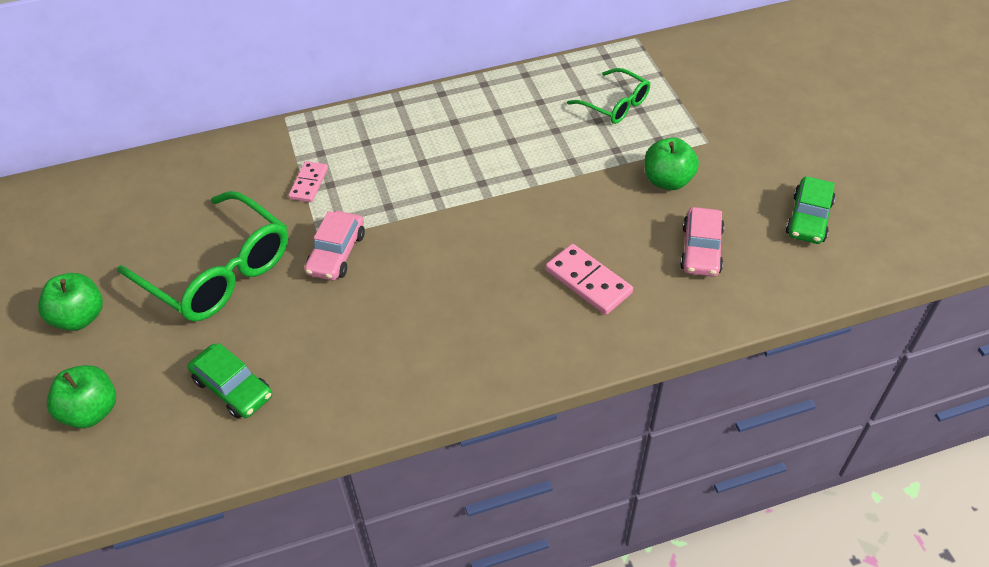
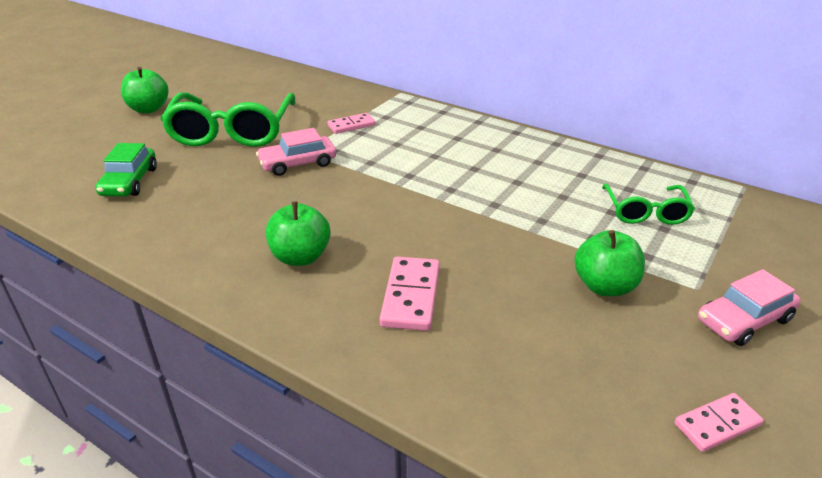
camera: 50 degrees right, 15 degrees down
green apple [47,365,116,428] -> green apple moved to [266,202,331,266]
pink car [680,207,724,277] -> pink car moved to [698,269,801,346]
green car [786,176,835,244] -> pink domino [674,393,764,452]

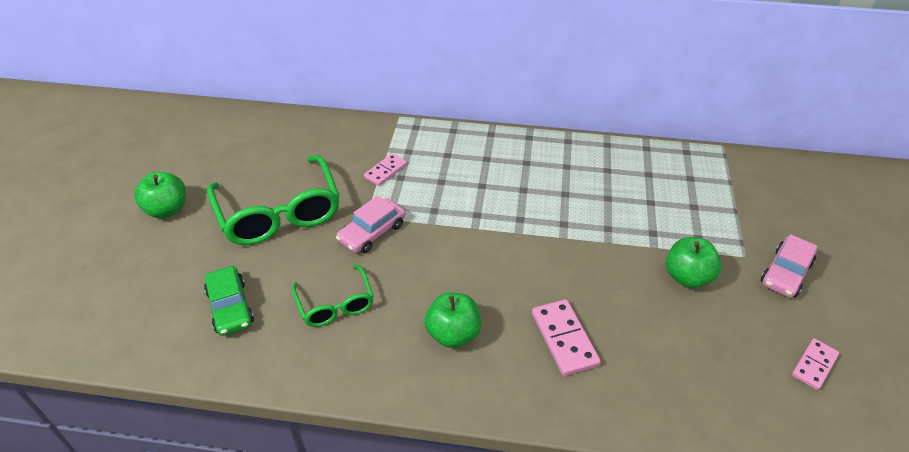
camera: 25 degrees left, 10 degrees up
green glasses [602,183,695,225] -> green glasses moved to [292,264,374,327]

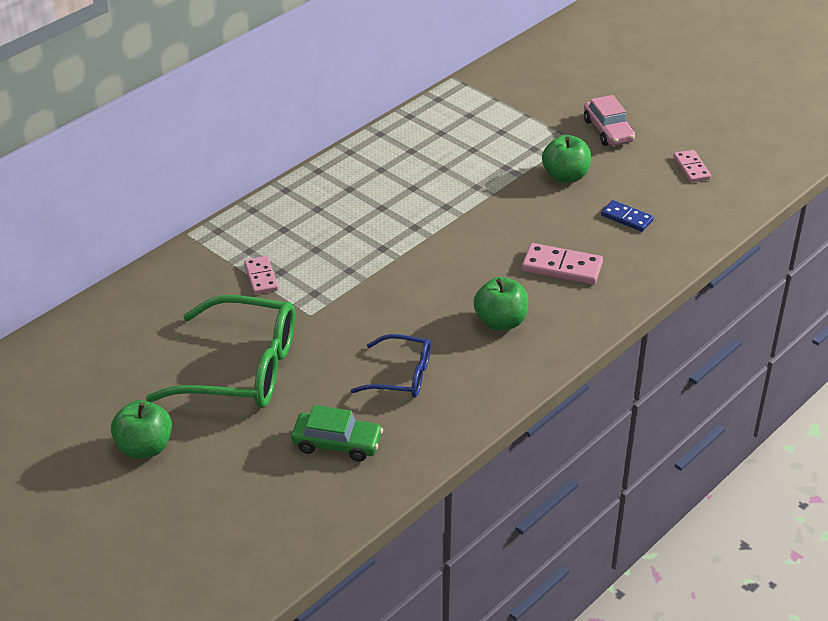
camera: 55 degrees left, 5 degrees down
green glasses [292,264,374,327] -> blue glasses [351,334,431,398]
pink car [336,196,405,253] -> none
none -> blue domino [601,200,654,232]

